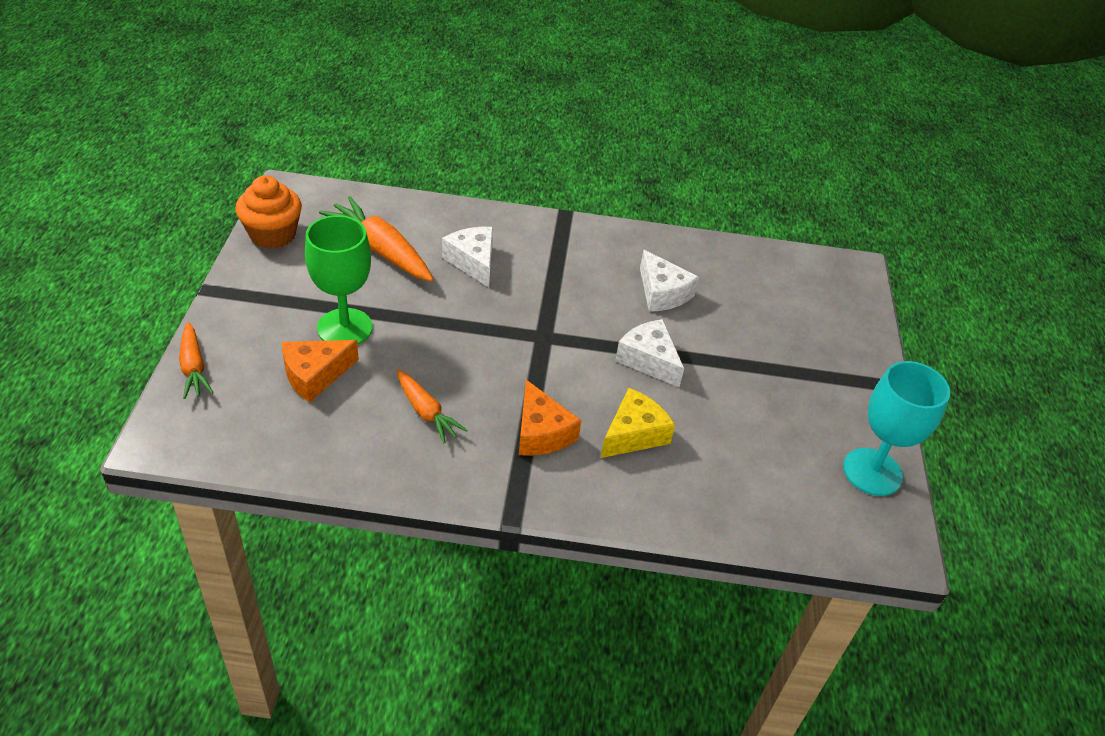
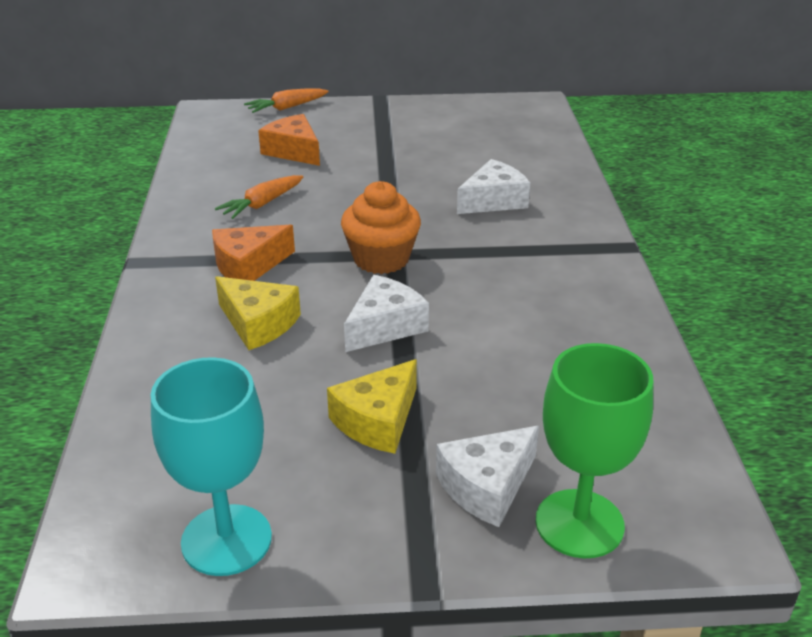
camera: 85 degrees right, 10 degrees down
orange cupcake [235,175,302,249] -> orange cupcake moved to [341,181,421,274]
green goblet [305,215,373,345] -> green goblet moved to [536,343,653,558]
orange carrot [319,196,433,282] -> none
white cheese [640,250,699,312] -> white cheese moved to [436,426,539,527]
none -> yellow cheese [327,359,417,454]

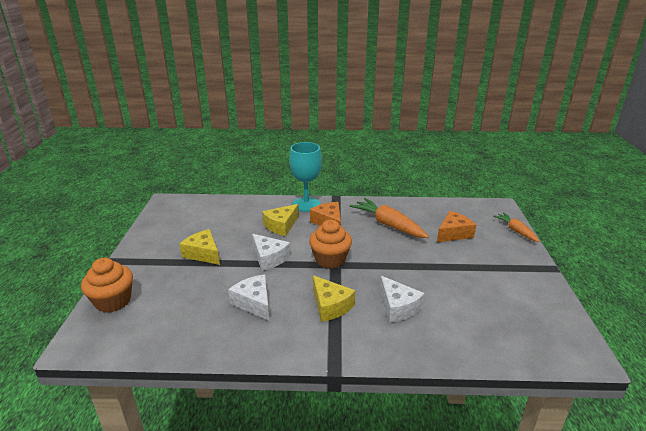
camera: 95 degrees right, 5 degrees down
turquoise goblet [151,357,272,576] -> turquoise goblet moved to [289,142,322,212]
orange carrot [215,175,303,219] -> orange carrot [350,198,429,238], size x1.67
white cheese [436,426,539,527] -> white cheese moved to [228,275,270,321]
green goblet [536,343,653,558] -> orange cupcake [81,258,133,313]
none -> yellow cheese [313,275,355,322]

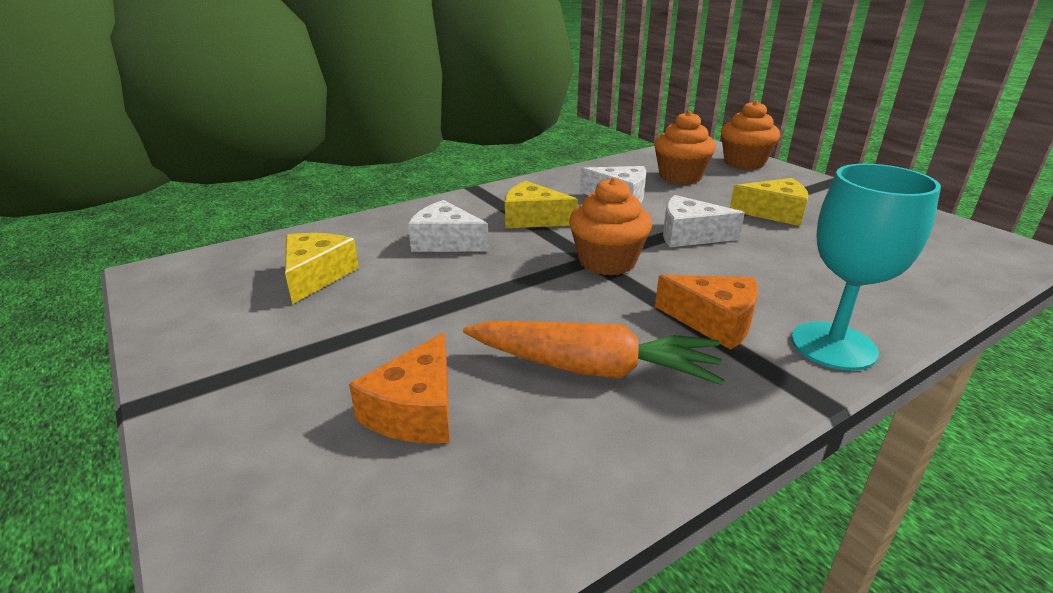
camera: 145 degrees right, 0 degrees up
yellow cheese [262,204,299,236] -> yellow cheese moved to [285,233,359,304]
orange carrot [493,212,540,242] -> none
none -> orange cupcake [654,111,716,184]

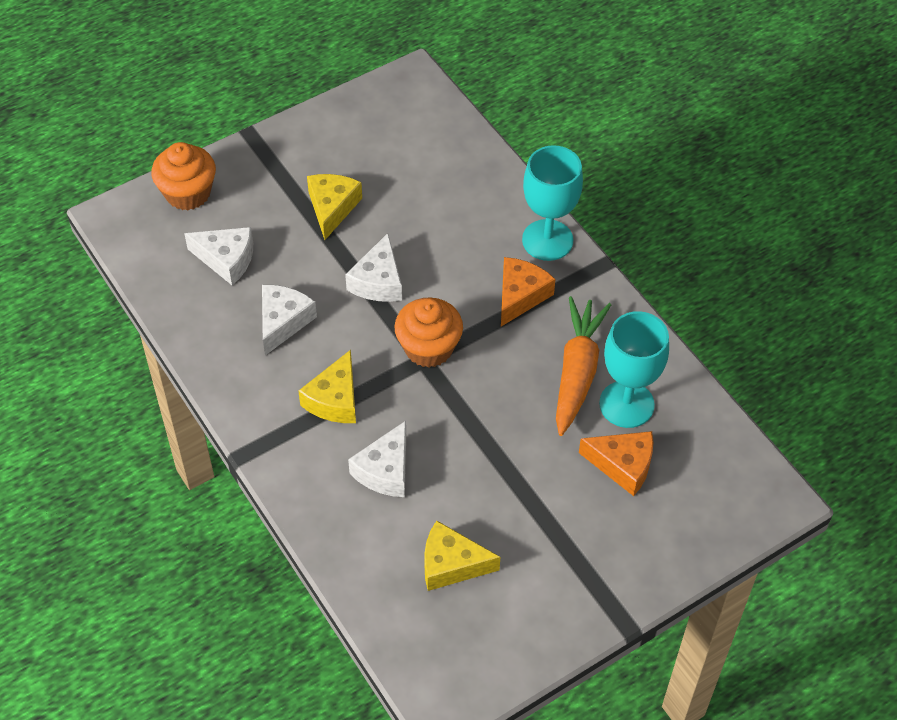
camera: 90 degrees left, 25 degrees up
orange cupcake [654,111,716,184] -> white cheese [184,227,253,285]
none -> turquoise goblet [599,311,669,428]

